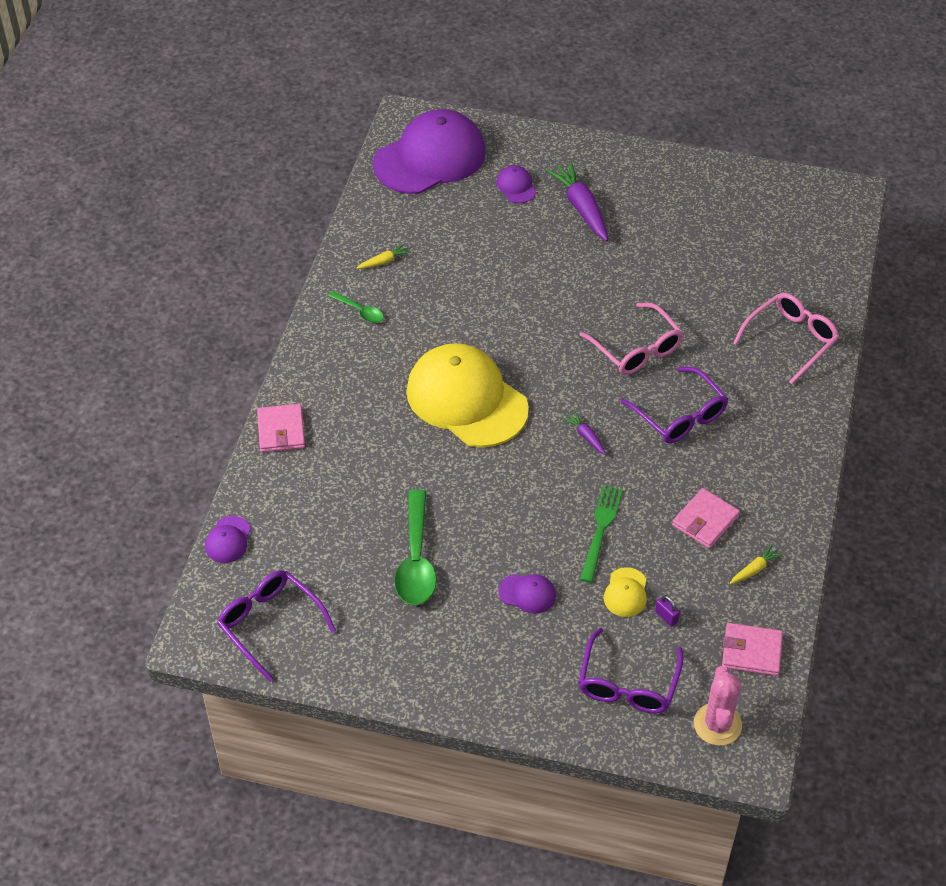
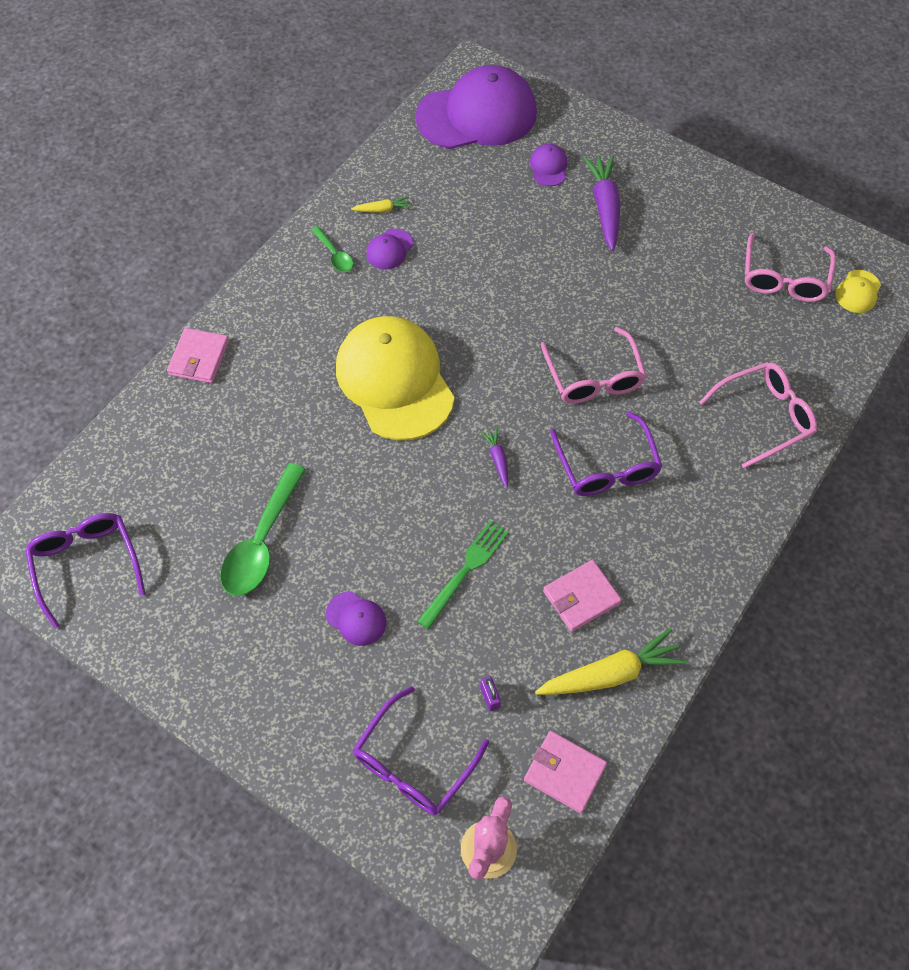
camera: 20 degrees right, 10 degrees up
purple cap [205,516,251,563] -> purple cap moved to [366,229,413,269]
yellow cap [604,567,647,617] -> yellow cap moved to [835,270,881,313]
yellow carrot [730,544,783,584] -> yellow carrot [535,628,687,695], size x2.04
none -> pink glasses [745,233,836,302]

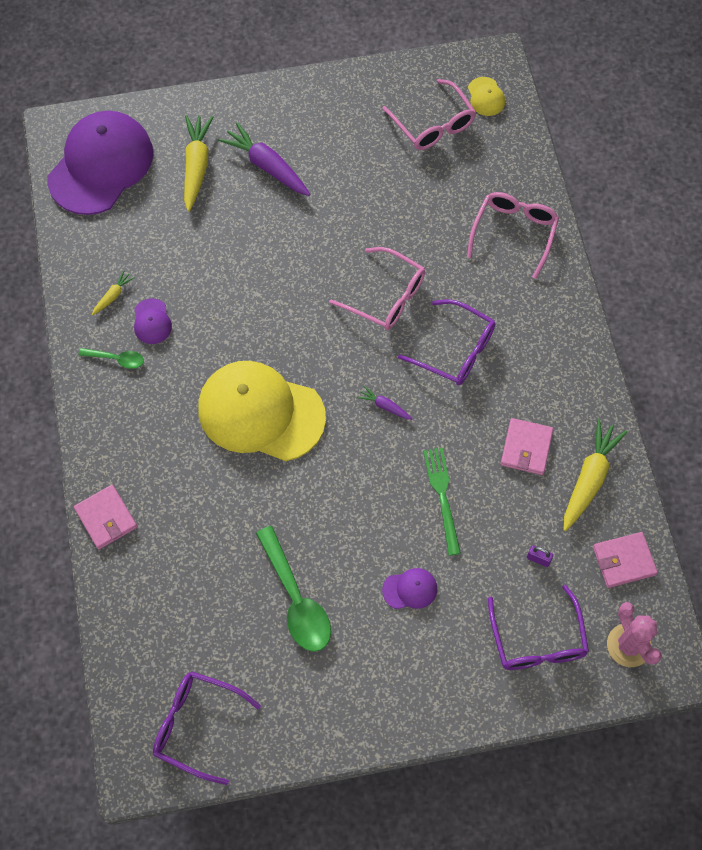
camera: 45 degrees left, 5 degrees up
purple cap [530,144,567,186] -> yellow carrot [184,115,213,212]

